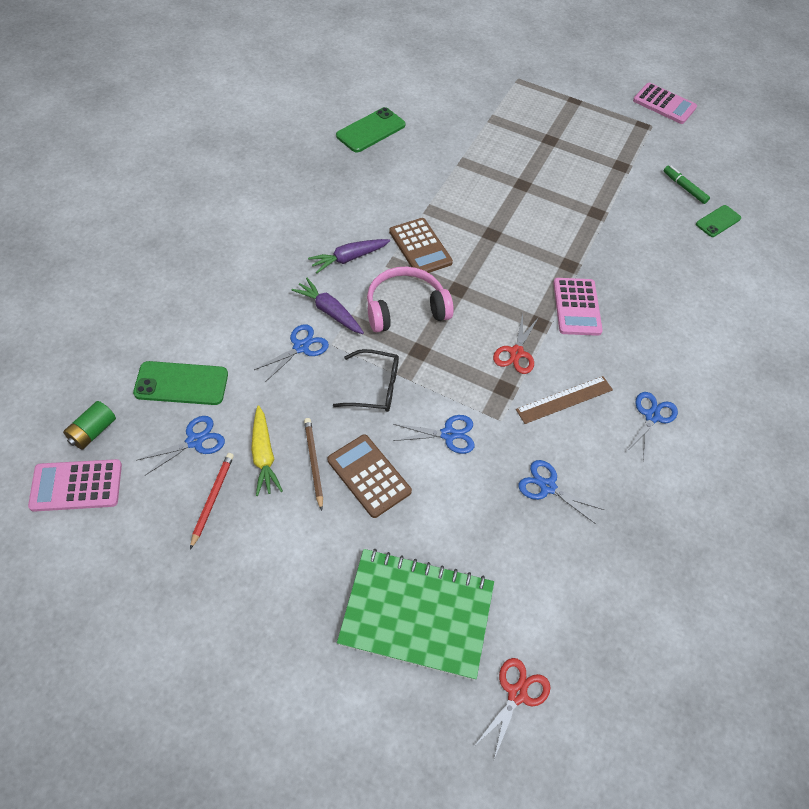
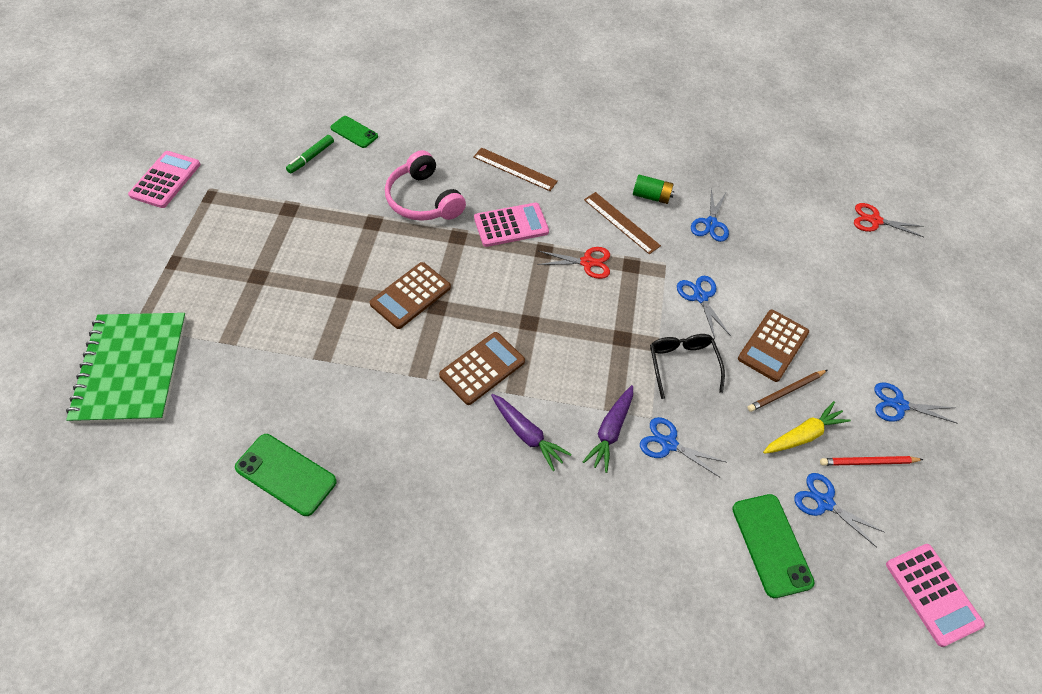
camera: 105 degrees left, 0 degrees up
green battery [63,401,116,450] -> green battery moved to [633,175,675,204]
green notebook [337,549,494,680] -> green notebook moved to [66,313,187,424]
pink headphones [367,267,454,332] -> pink headphones moved to [385,150,466,221]
blue scissors [627,392,678,461] -> blue scissors moved to [874,382,958,424]
none -> brown calculator [370,262,451,329]
none -> brown ruler [473,147,558,191]

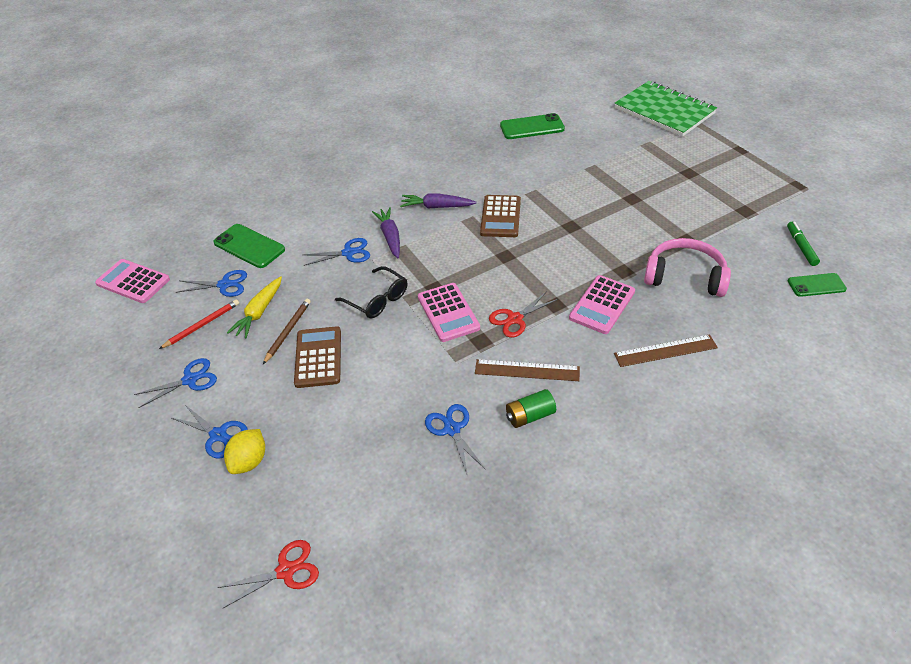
camera: 145 degrees right, 10 degrees down
pink calculator [128,151,200,208] -> pink calculator moved to [418,283,480,342]
brown calculator [370,262,451,329] -> none
blue scissors [677,276,731,339] -> blue scissors moved to [172,404,248,459]
none -> yellow lemon [224,429,265,474]

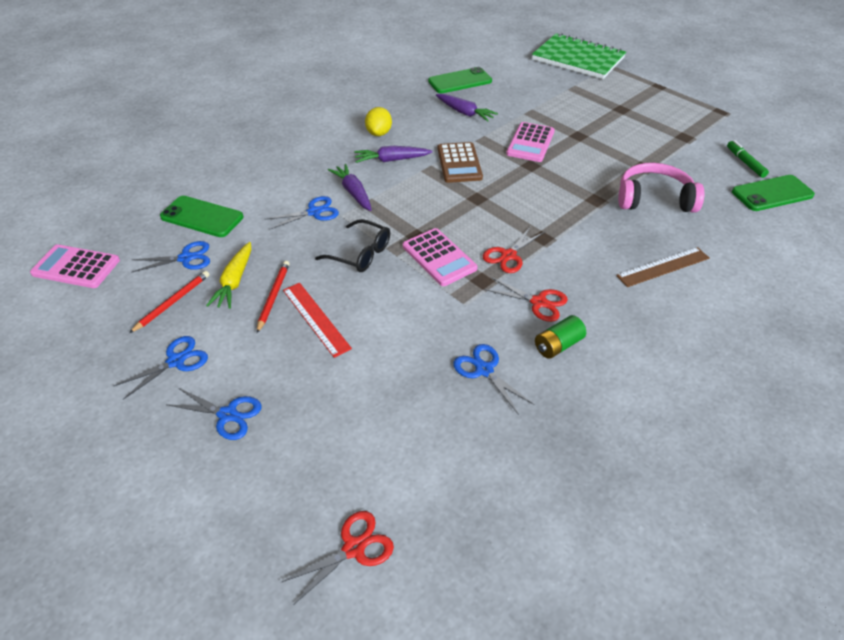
camera: 15 degrees left, 0 degrees up
yellow lemon [224,429,265,474] -> yellow lemon moved to [365,107,392,136]
brown pencil [263,299,311,364] -> red pencil [257,261,290,333]
brown calculator [294,326,341,388] -> red ruler [283,283,352,358]
brown ruler [475,359,580,381] -> red scissors [484,277,568,322]
pink calculator [569,275,635,334] -> pink calculator moved to [506,122,555,162]
green phone [788,273,847,297] -> green phone [732,175,815,211], size x1.54
none -> purple carrot [436,94,498,122]

